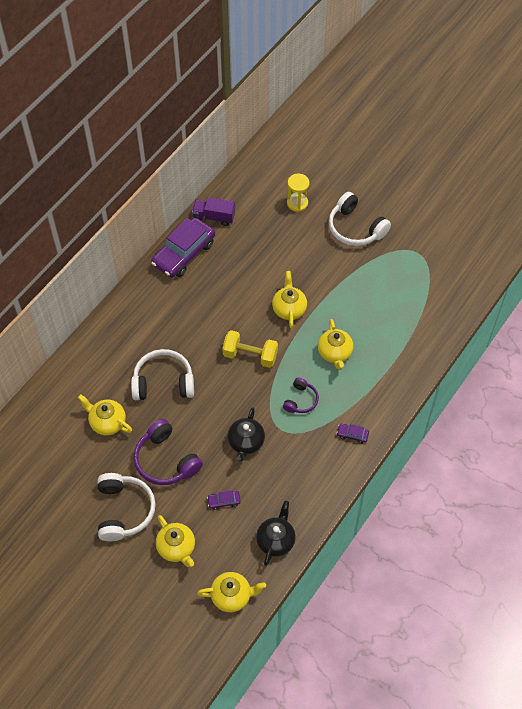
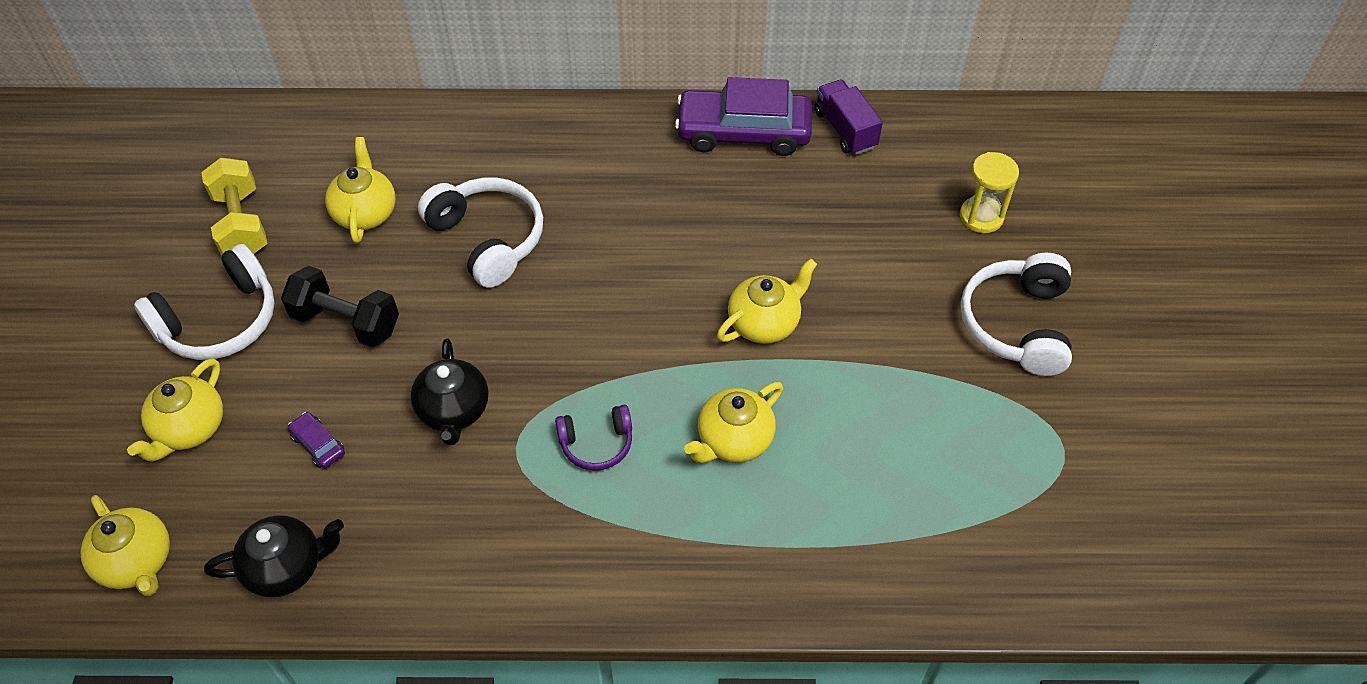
camera: 55 degrees right, 5 degrees down
purple headphones [134,419,203,485] -> black dumbbell [281,266,399,348]
yellow dumbbell [222,330,278,368] -> yellow dumbbell moved to [201,158,268,255]
black teapot [227,407,265,462] -> black teapot turned 75 degrees counterclockwise [411,338,488,446]
purple car [336,424,369,444] -> none

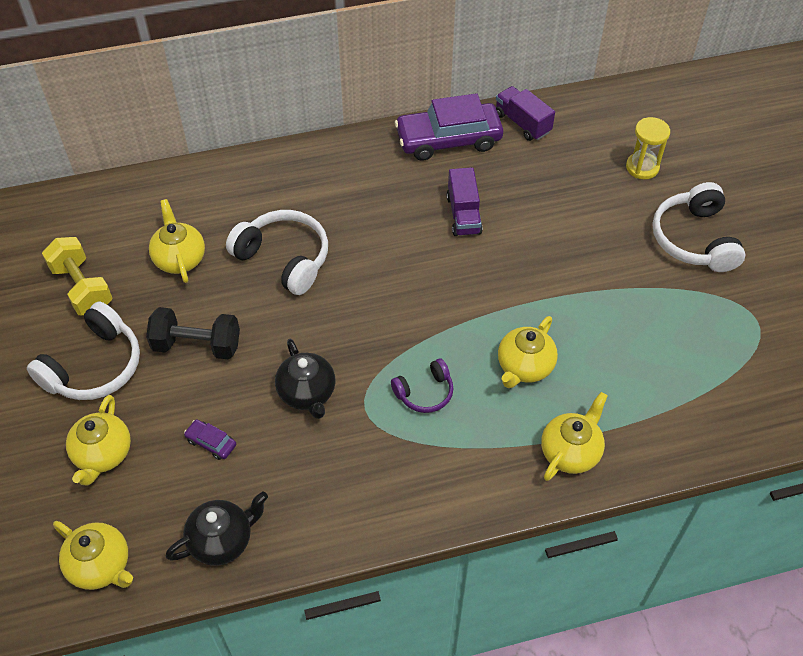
camera: 15 degrees left, 0 degrees up
yellow teapot [717,259,817,344] -> yellow teapot moved to [541,392,608,481]
none -> purple truck [447,167,483,236]

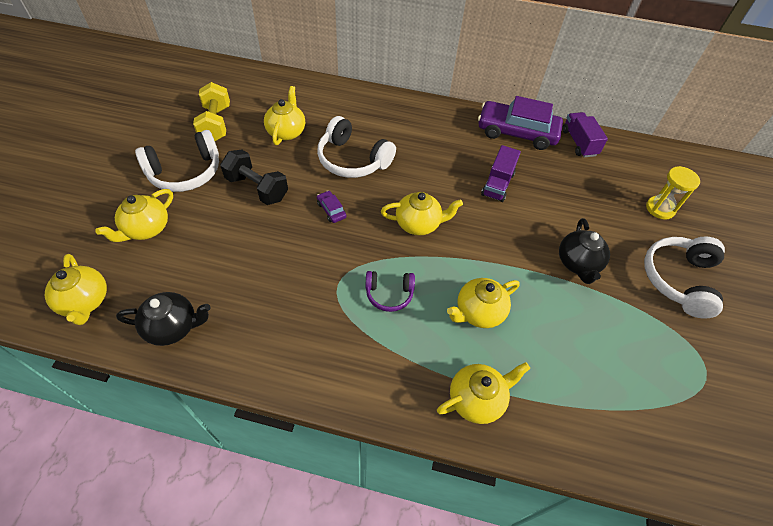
camera: 25 degrees right, 0 degrees up
purple car [184,419,236,460] -> purple car moved to [317,191,347,223]
white headphones [226,210,328,295] -> white headphones turned 150 degrees clockwise [317,116,396,178]
black teapot [275,339,335,419] -> black teapot moved to [559,218,610,284]
none -> yellow teapot [381,192,463,236]

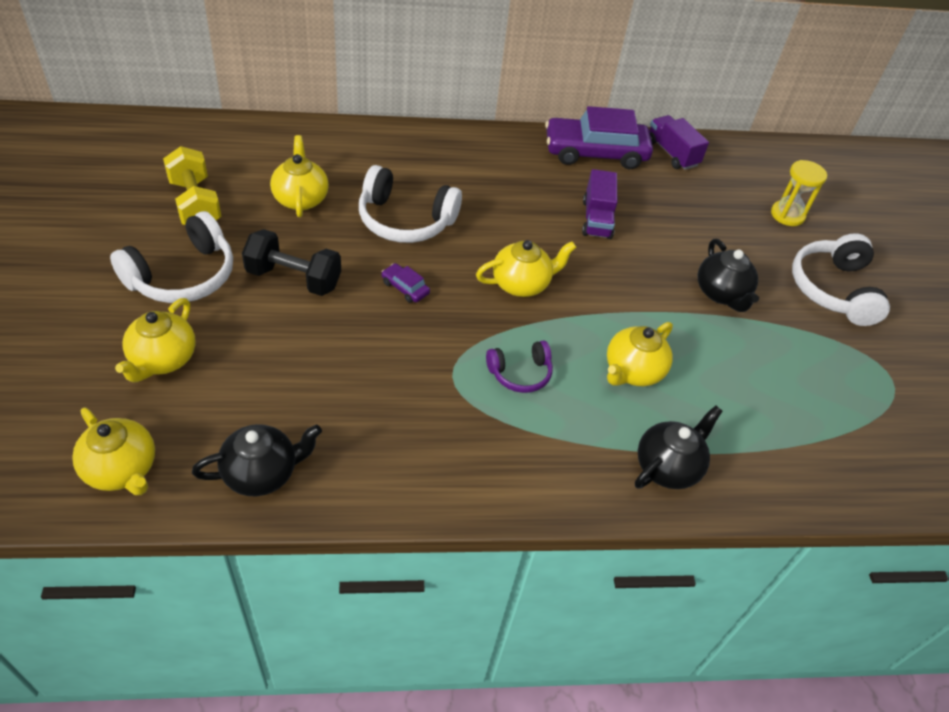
camera: 20 degrees left, 5 degrees down
yellow teapot [437,362,530,424] -> black teapot [635,406,723,489]

